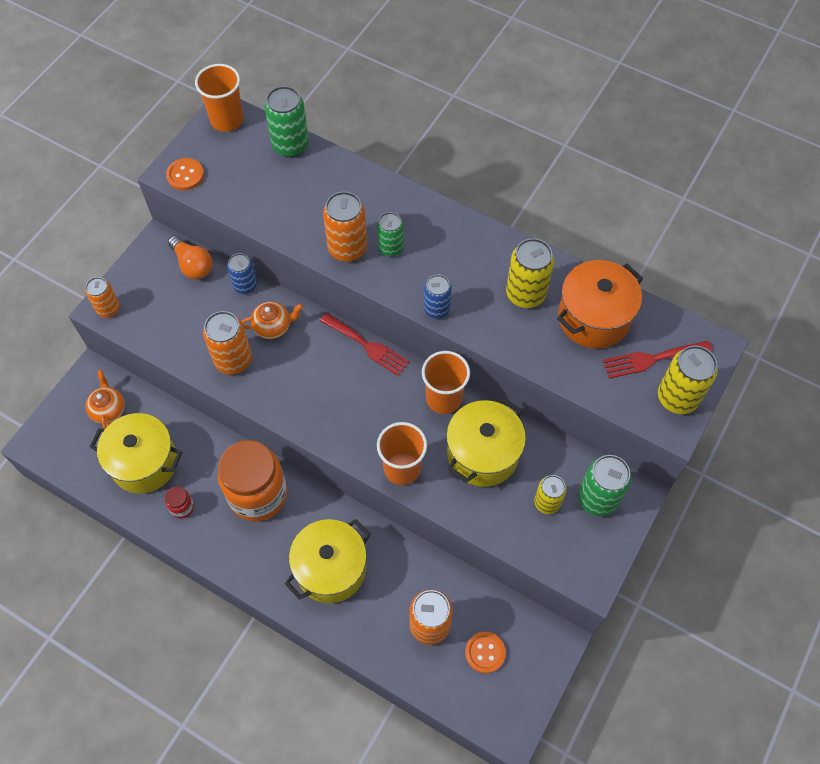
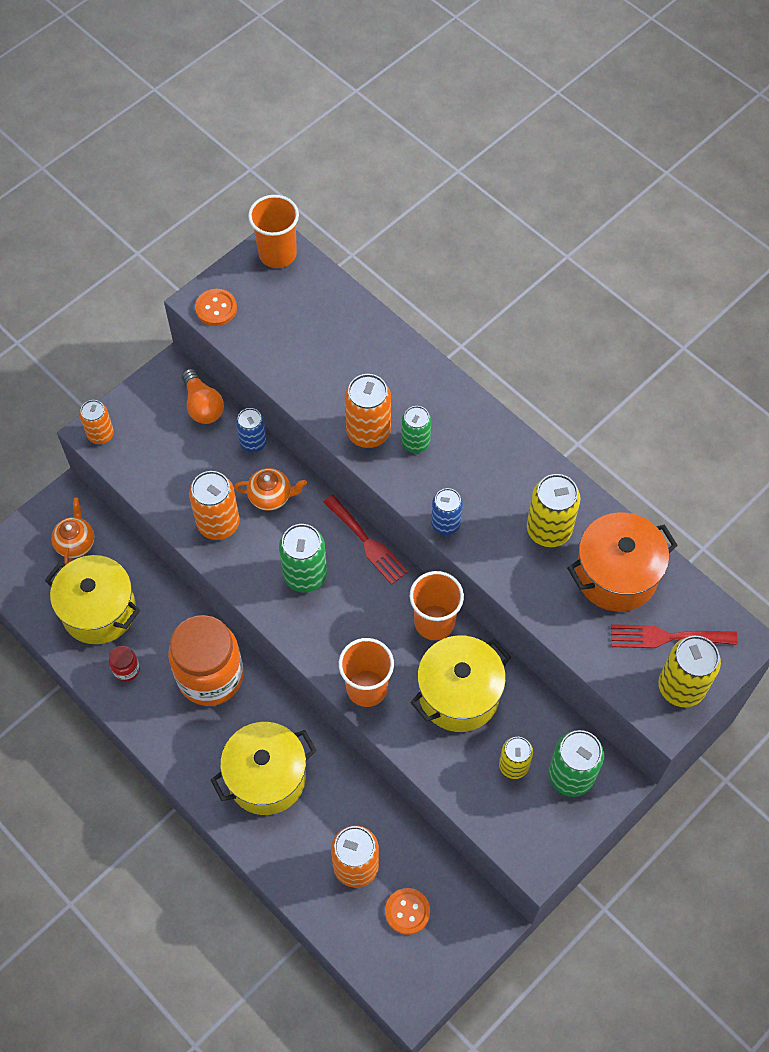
camera: 15 degrees right, 0 degrees up
green can [265,86,309,157] -> green can moved to [279,524,327,592]

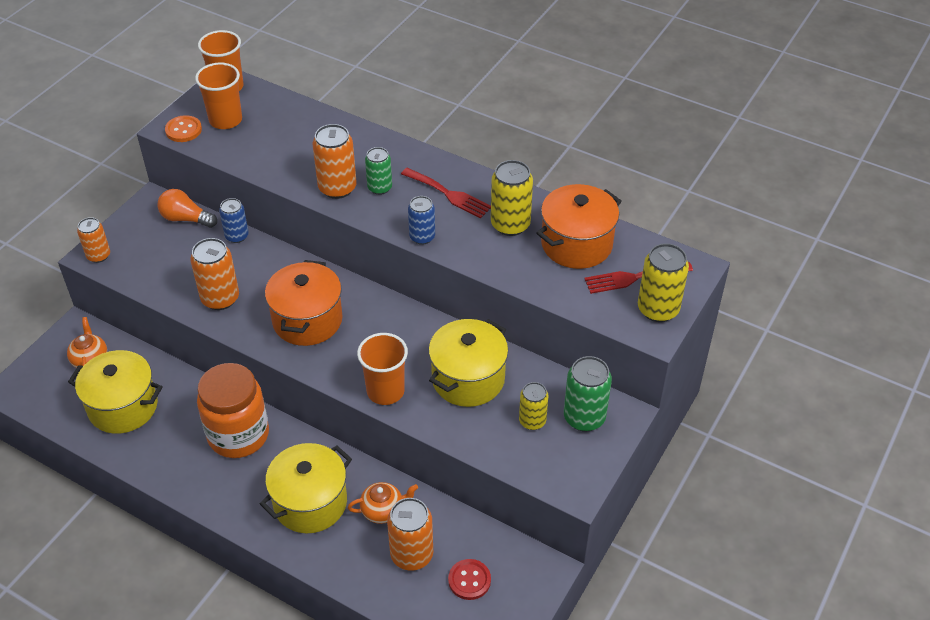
camera: 15 degrees left, 15 degrees down
red jar [109,646,140,682] -> none
orange light bulb [182,369,224,424] -> orange light bulb turned 150 degrees clockwise [157,189,217,228]
orange teapot [234,468,307,511] -> orange teapot moved to [348,482,418,524]
green can [279,524,327,592] -> orange pot [265,260,343,346]
red fork [324,495,408,585] -> red fork moved to [401,168,491,218]
orange button [385,888,430,935] -> red button [448,559,491,600]
orange cup [410,571,464,640] -> orange cup moved to [195,63,242,129]

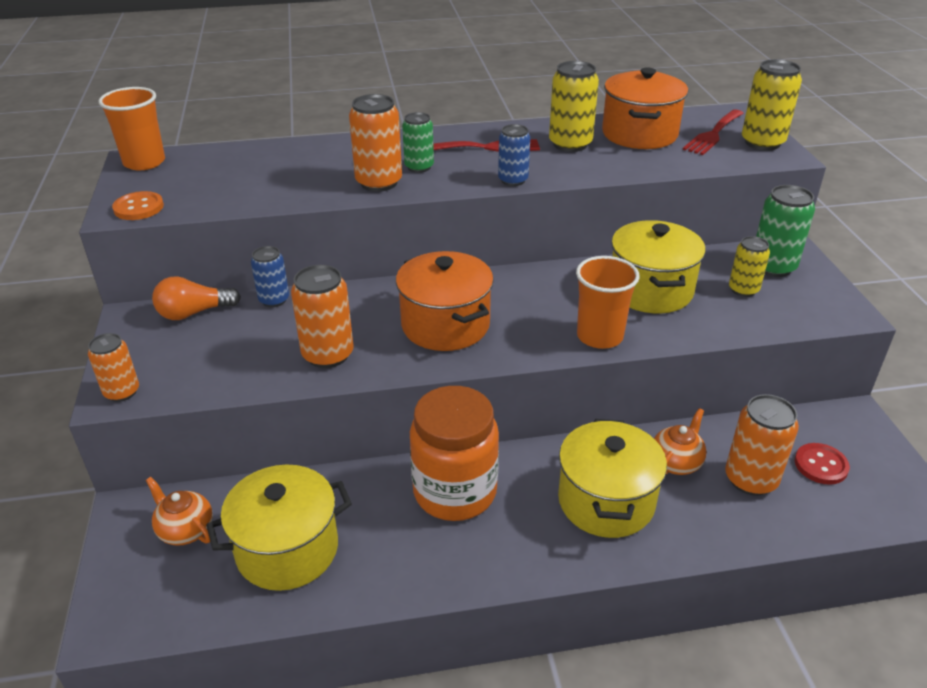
camera: 40 degrees left, 10 degrees down
orange cup [195,63,242,129] -> none

